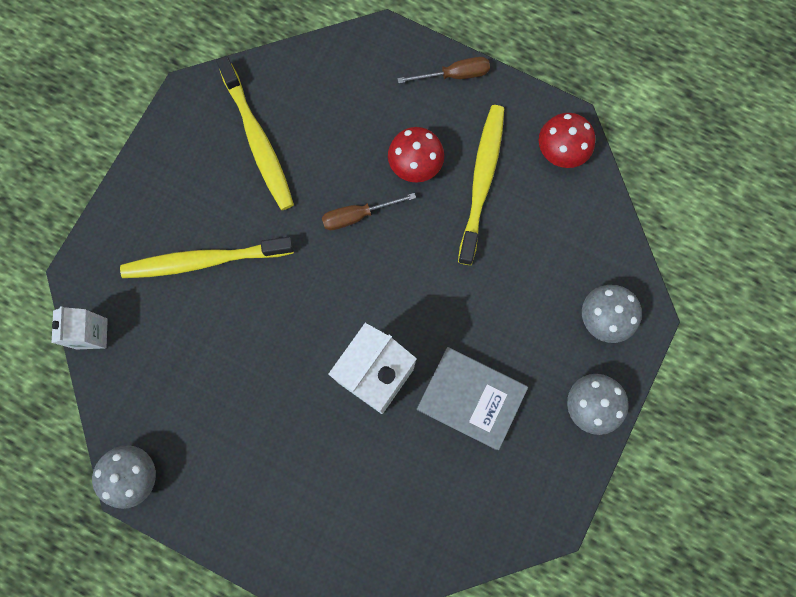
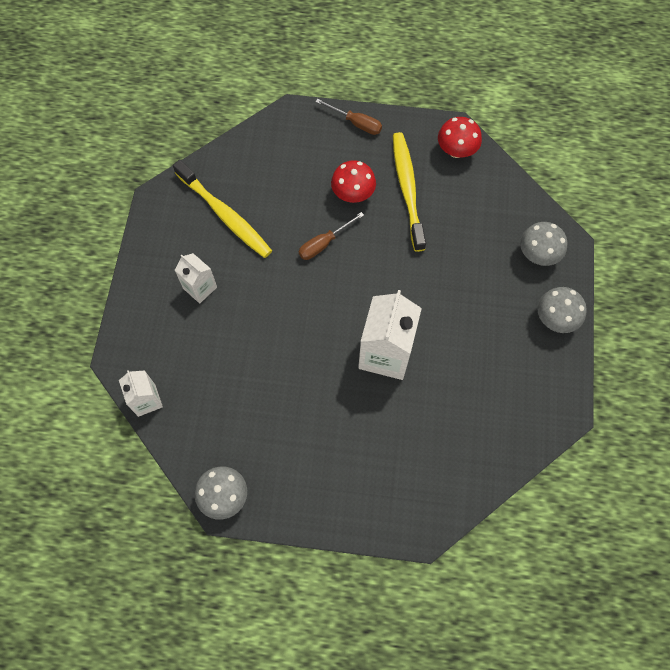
camera: 20 degrees left, 10 degrees down
yellow toothbrush [120,237,294,278] -> none
brown screwdriver [397,57,490,84] -> brown screwdriver turned 60 degrees clockwise [315,99,382,135]
grey book [417,347,528,450] -> none
none -> white carton [175,253,217,304]

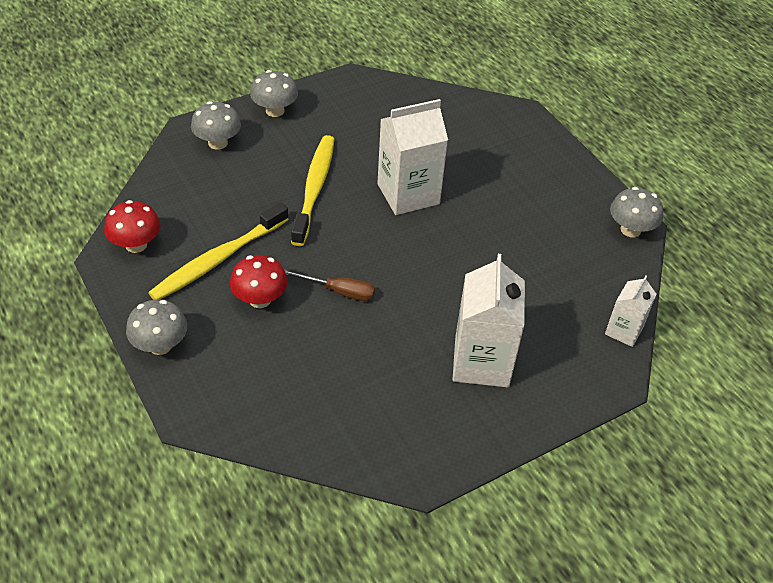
camera: 130 degrees left, 20 degrees down
yellow toothbrush [173,160,272,258] -> yellow toothbrush moved to [291,135,334,246]
white carton [175,253,217,304] -> white carton [452,254,525,387], size x1.80
brown screwdriver [315,99,382,135] -> grey mushroom [126,299,187,355]

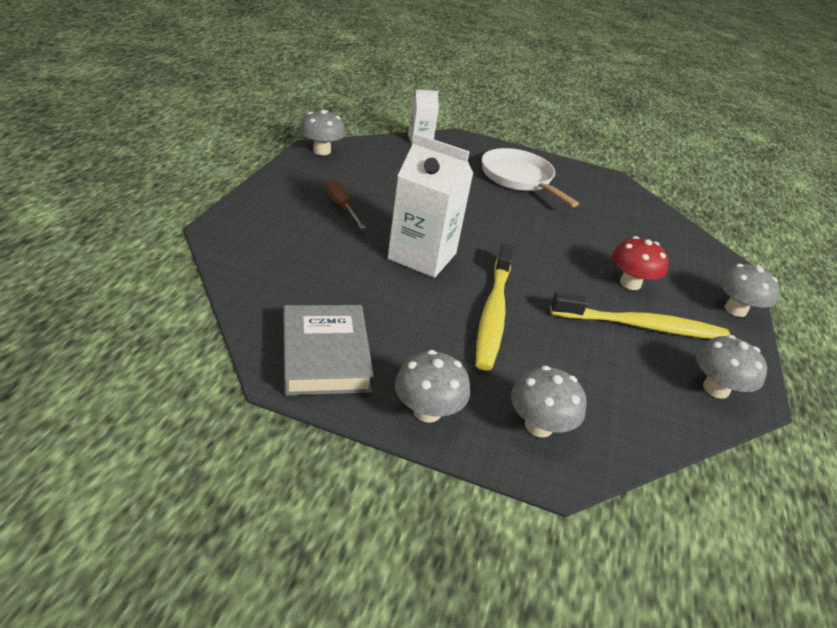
camera: 135 degrees left, 10 degrees down
red mushroom [104,200,161,253] -> grey mushroom [696,335,767,399]
brown screwdriver [284,270,375,301] -> brown screwdriver moved to [326,178,366,229]
yellow toothbrush [291,135,334,246] -> yellow toothbrush turned 45 degrees counterclockwise [476,244,514,371]
white carton [452,254,525,387] -> white pan [482,148,579,207]
none -> grey book [283,305,374,395]

